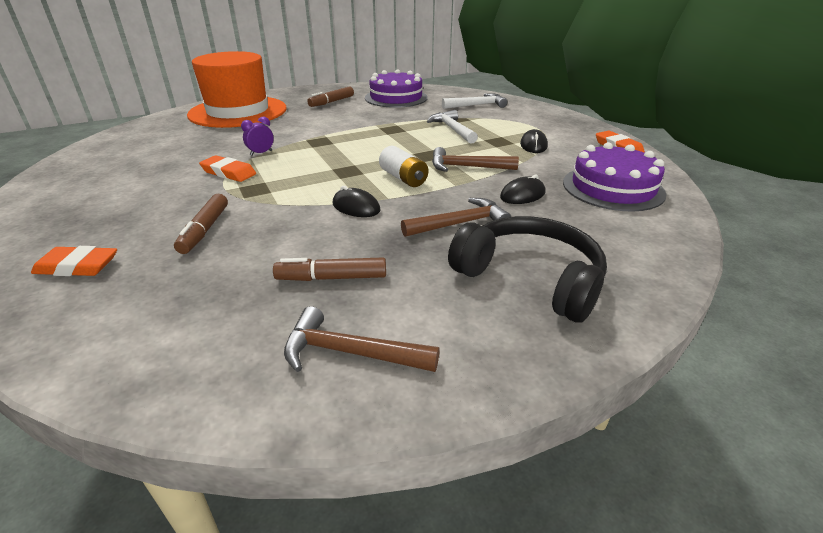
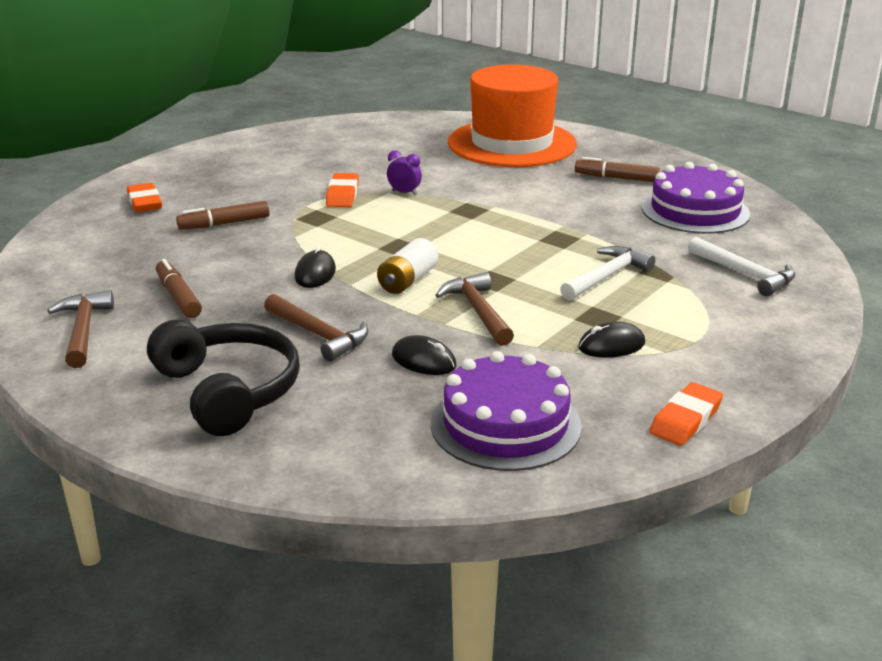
camera: 65 degrees right, 5 degrees down
black headphones [448,216,607,323] -> black headphones turned 45 degrees counterclockwise [147,319,300,436]

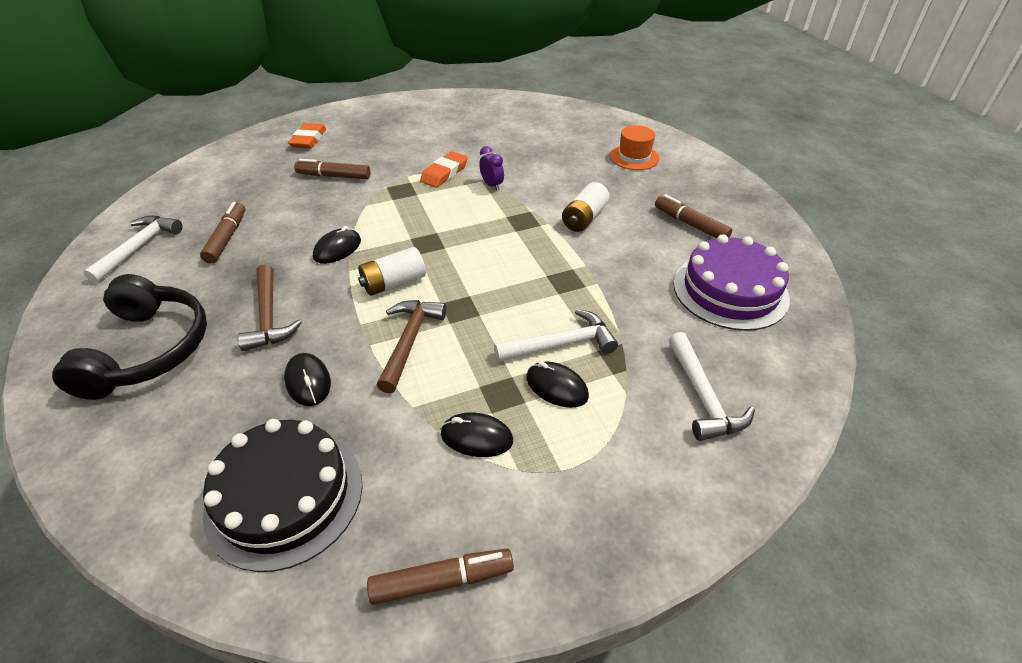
camera: 30 degrees right, 15 degrees up
brown hammer [47,290,114,368] -> white hammer [83,216,183,284]
purple cake [431,351,582,471] -> black cake [203,419,363,572]
orange hat [448,64,577,167] -> orange hat [610,125,660,170], size x0.41
orange eraser [649,382,723,446] -> brown marker [367,549,514,605]
none -> black mouse [526,362,589,408]
none -> white battery [562,182,610,232]

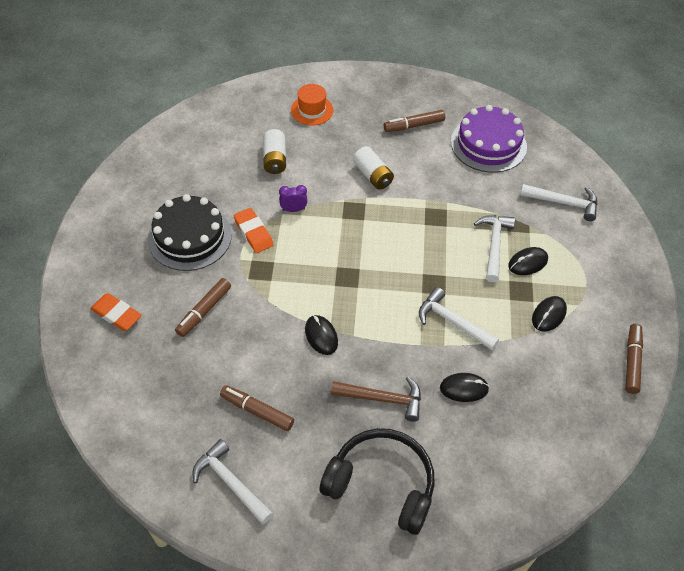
camera: 65 degrees left, 10 degrees up
black cake [203,419,363,572] -> black cake moved to [148,194,232,271]
white battery [358,247,426,296] -> white battery moved to [263,129,286,174]
brown hammer [377,300,447,393] -> white hammer [419,287,499,350]

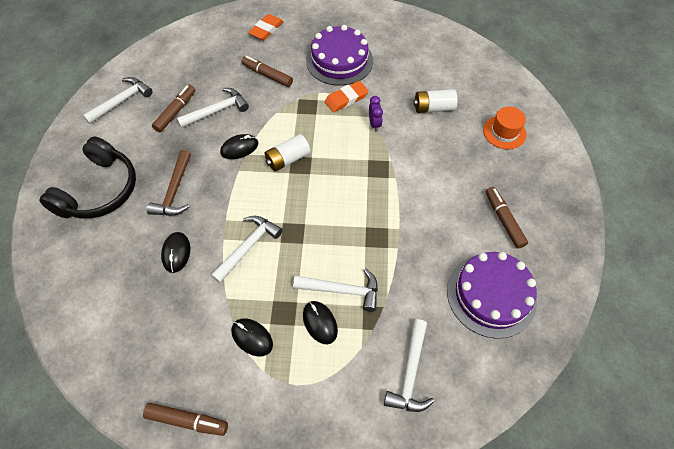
camera: 90 degrees right, 5 degrees up
black cake [148,194,232,271] -> purple cake [306,25,373,86]
white battery [353,146,394,190] -> white battery moved to [265,134,310,171]
none -> white hammer [177,88,249,128]

